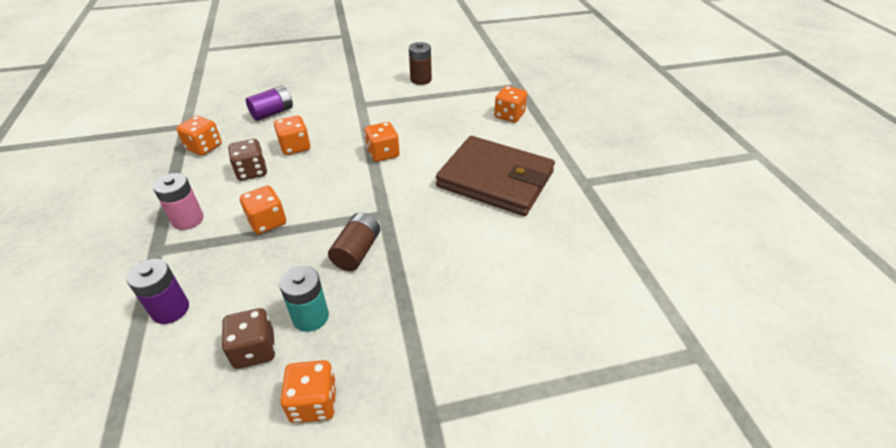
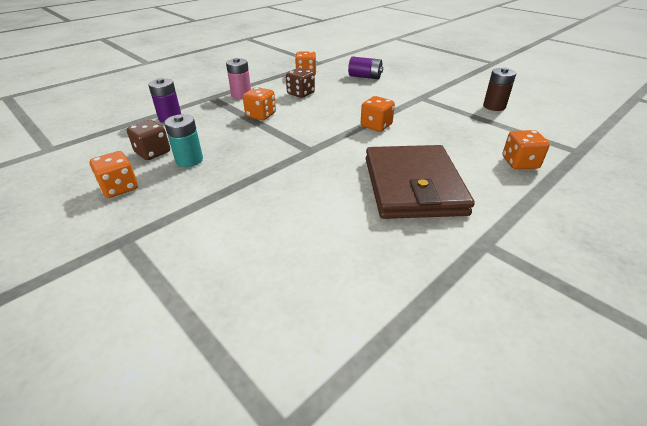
camera: 60 degrees right, 5 degrees down
orange dice [274,116,310,155] -> none
brown battery [328,212,380,271] -> none

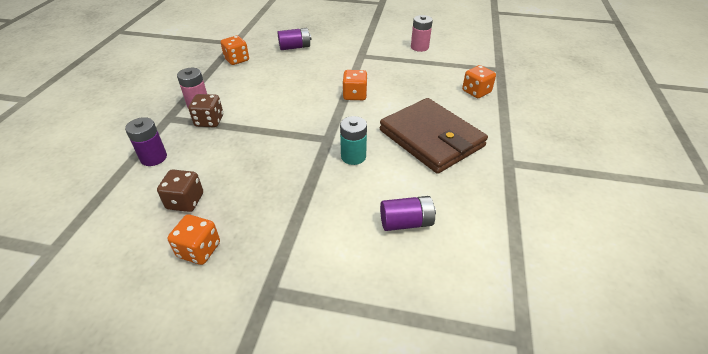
camera: 35 degrees left, 5 degrees up
turquoise battery [164,114,203,167] -> turquoise battery moved to [340,116,367,165]
orange dice [243,87,276,120] -> none
brown dice [286,68,315,98] -> brown dice moved to [188,94,223,127]
brown battery [483,68,516,111] -> pink battery [411,15,433,52]
none -> purple battery [380,196,436,231]

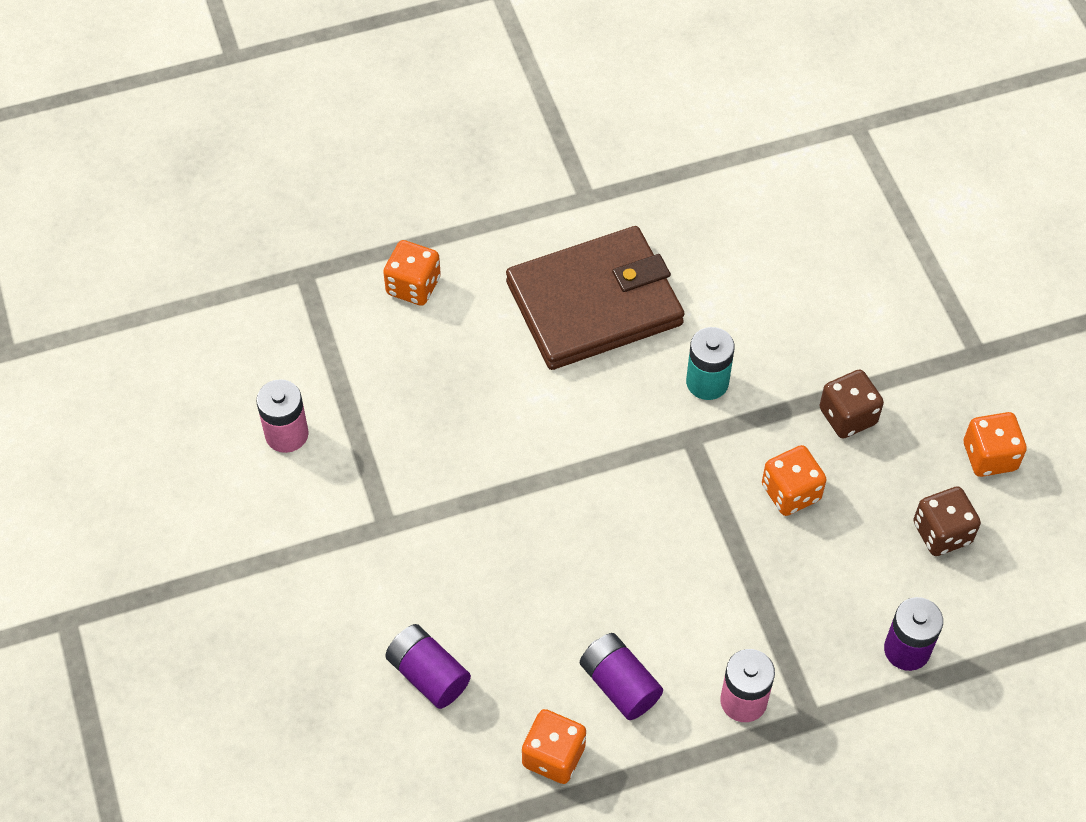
camera: 120 degrees left, 15 degrees up
brown dice [188,94,223,127] -> brown dice moved to [819,370,884,438]
orange dice [342,70,368,100] -> orange dice moved to [762,445,827,516]
brown wallet [380,98,488,174] -> brown wallet turned 45 degrees clockwise [506,226,684,370]
purple battery [380,196,436,231] -> purple battery moved to [580,633,663,720]

